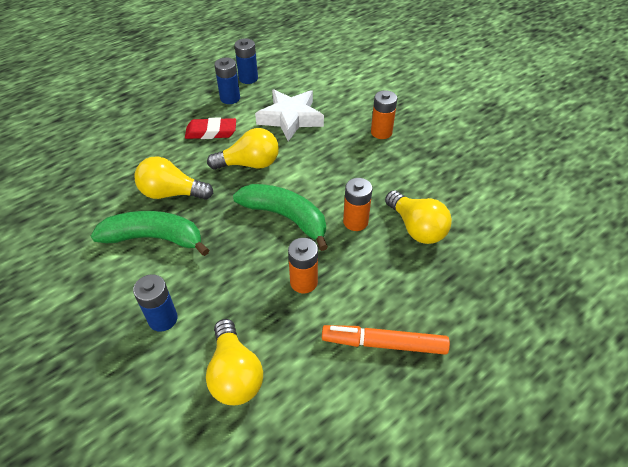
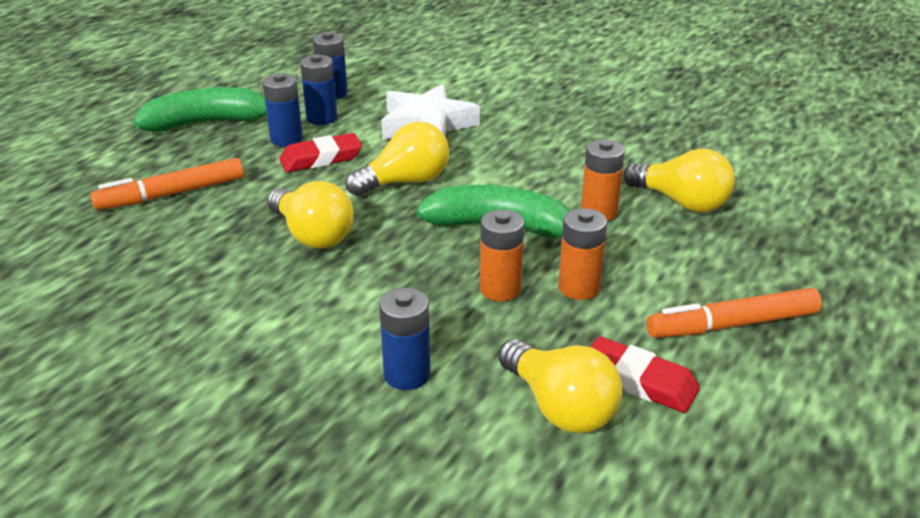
camera: 20 degrees left, 15 degrees down
green banana [91,211,209,256] -> green banana moved to [134,87,267,132]
yellow light bulb [134,156,213,200] -> yellow light bulb turned 120 degrees counterclockwise [267,181,354,249]
orange battery [371,90,397,139] -> orange battery moved to [480,209,524,301]
none -> orange marker [90,158,244,210]
none -> blue battery [263,73,303,147]
none -> red eraser [591,336,700,413]

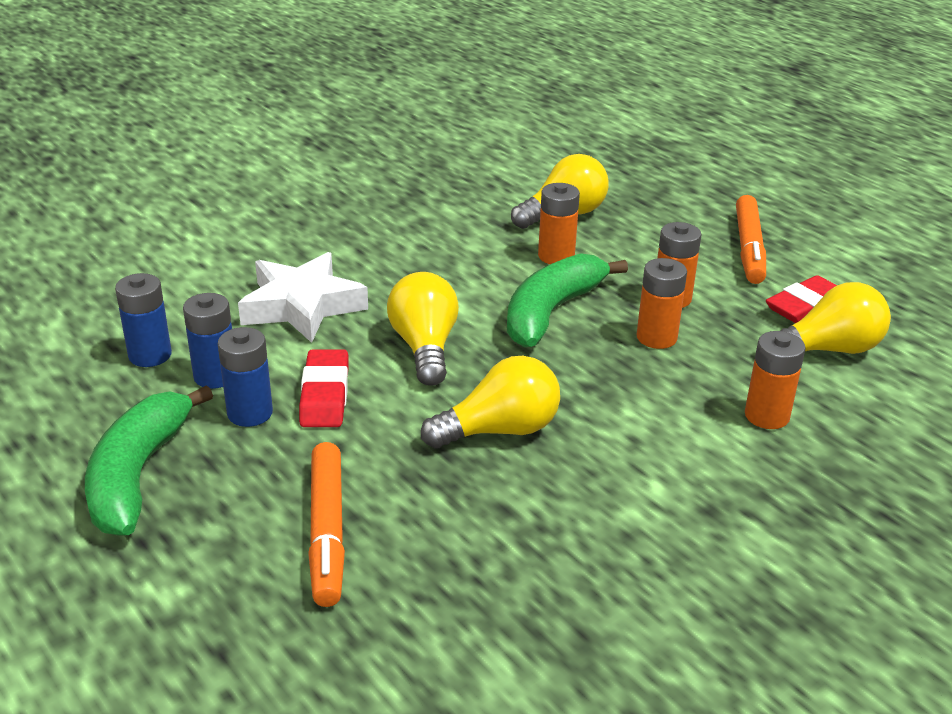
camera: 70 degrees left, 0 degrees up
blue battery [379,288,430,390] -> orange battery [745,331,806,429]

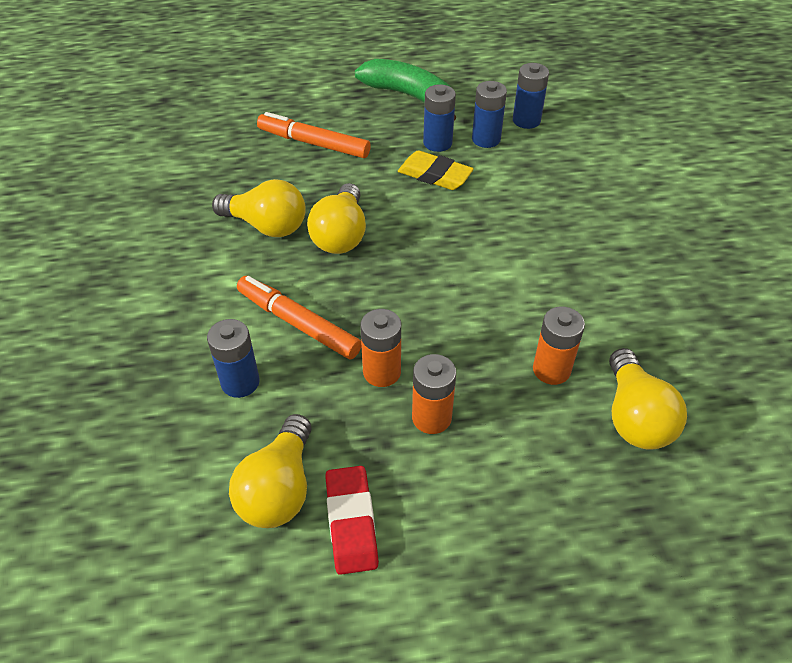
camera: 120 degrees right, 15 degrees up
white star [238,252,368,343] -> none
red eraser [299,349,349,427] -> yellow eraser [398,150,474,190]
yellow light bulb [387,272,459,386] -> yellow light bulb moved to [212,179,306,237]
green banana [507,253,628,347] -> none
orange marker [736,195,766,284] -> orange marker moved to [237,276,361,359]
orange battery [745,331,806,429] -> blue battery [207,319,260,398]

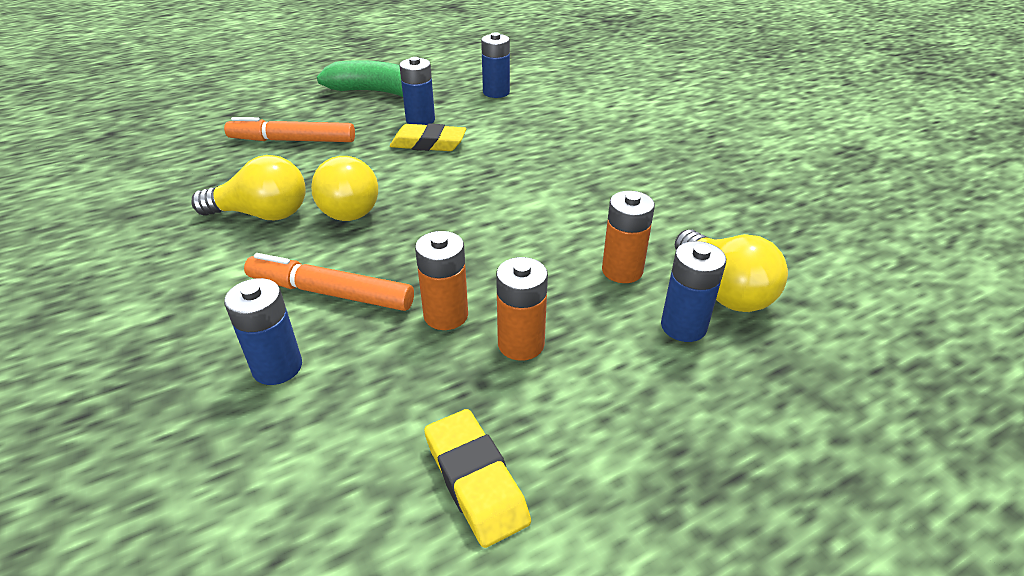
camera: 20 degrees left, 10 degrees down
yellow light bulb [229,414,311,528] -> none
red eraser [325,466,379,575] -> yellow eraser [424,409,531,548]
blue battery [472,81,507,148] -> blue battery moved to [661,241,726,342]

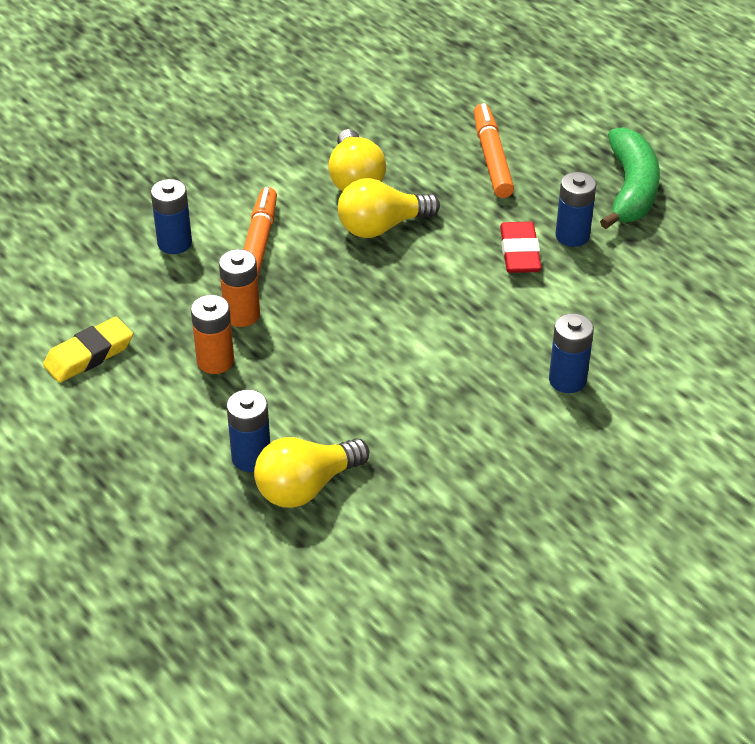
camera: 80 degrees right, 5 degrees up
yellow eraser [390,124,466,151] -> red eraser [500,222,541,273]
blue battery [481,32,510,98] -> blue battery moved to [549,313,594,393]
orange battery [602,191,655,283] -> none

